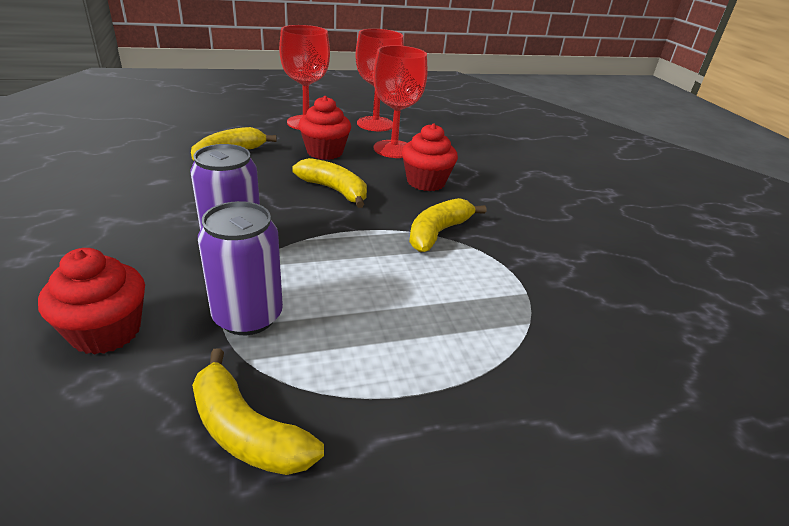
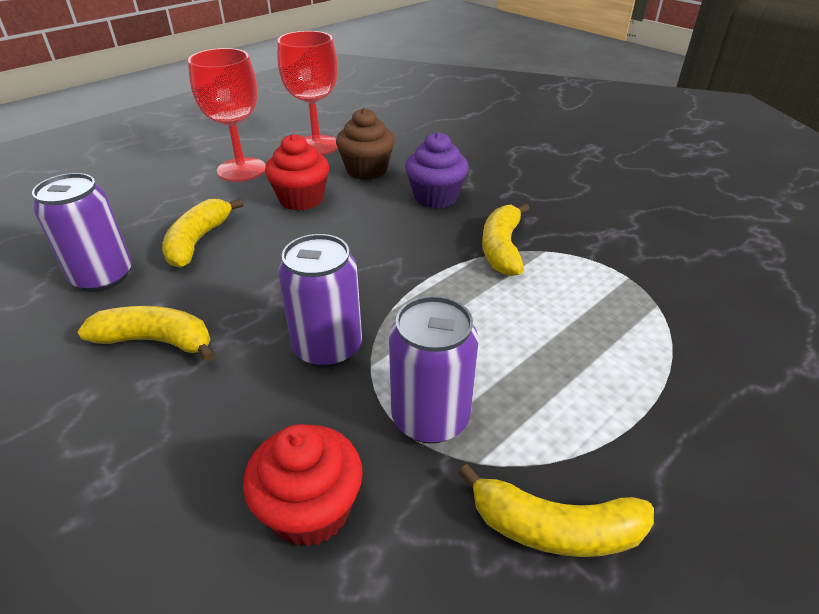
camera: 25 degrees left, 5 degrees up
yellow banana [292,158,367,208] -> yellow banana moved to [77,306,215,362]
red goblet [373,45,427,158] -> brown cupcake [336,108,395,180]
red cupcake [402,123,458,191] -> purple cupcake [405,132,469,208]
none -> purple can [32,173,132,292]

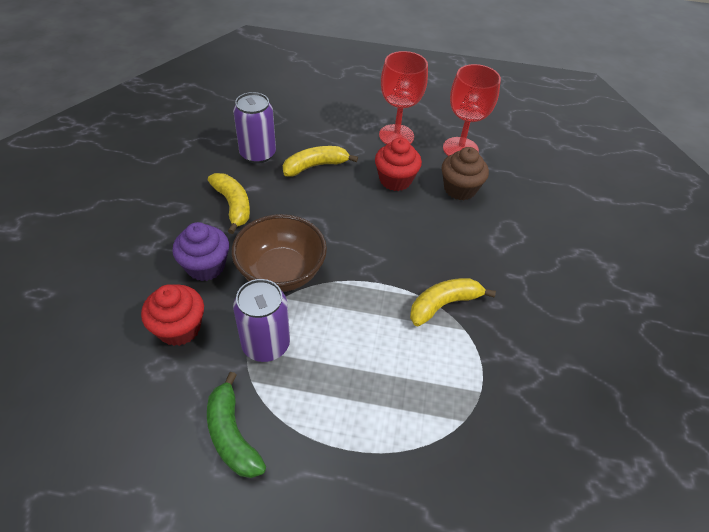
camera: 50 degrees right, 10 degrees up
purple can [278,234,362,368] -> brown bowl [232,214,327,292]
purple cupcake [405,132,469,208] -> purple cupcake moved to [172,222,229,281]
yellow banana [458,464,654,557] -> green banana [207,372,266,478]

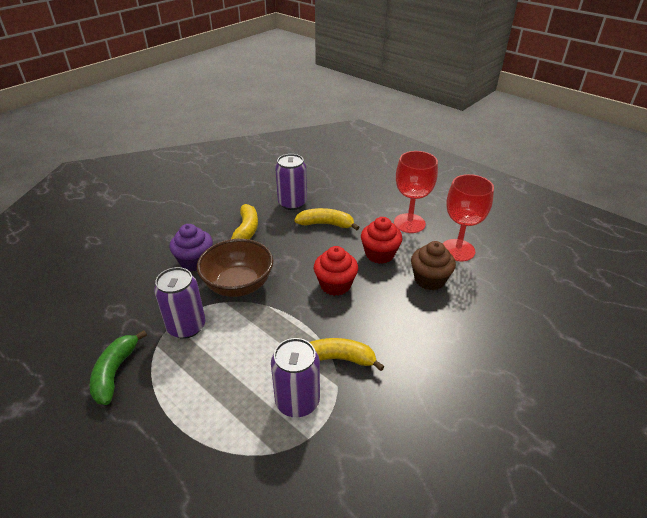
camera: 35 degrees right, 10 degrees down
red cupcake [141,284,204,346] -> red cupcake moved to [314,246,358,296]
none -> purple can [271,338,320,417]

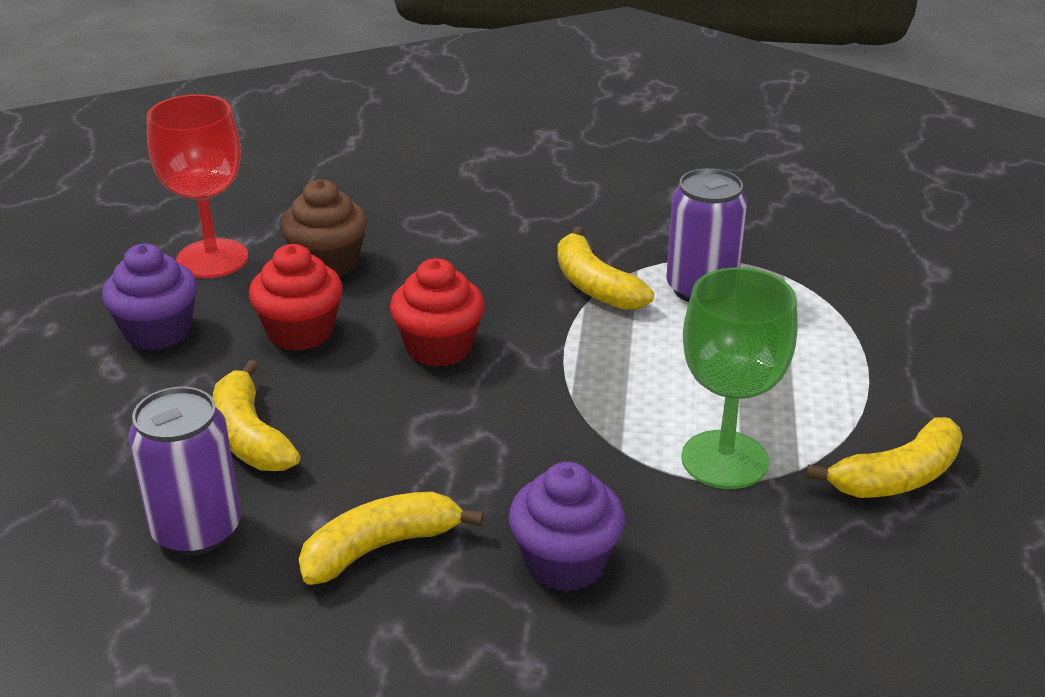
camera: 125 degrees left, 5 degrees down
green banana [89,330,147,405] -> yellow banana [806,417,962,498]
purple can [154,267,205,339] -> green goblet [681,267,798,489]
brown bowl [197,239,273,297] -> none
red goblet [394,151,438,233] -> purple cupcake [102,244,197,350]

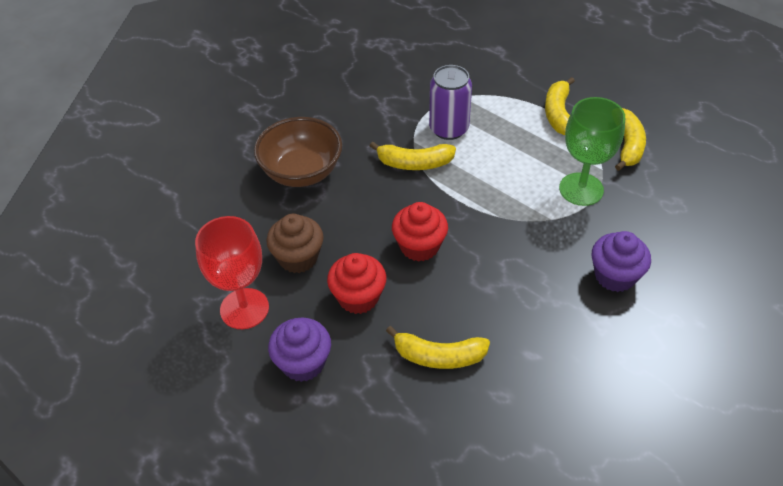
camera: 55 degrees left, 15 degrees up
purple can [128,387,241,555] -> none
yellow banana [299,492,484,585] -> yellow banana moved to [545,77,575,135]
none -> brown bowl [254,117,342,187]

